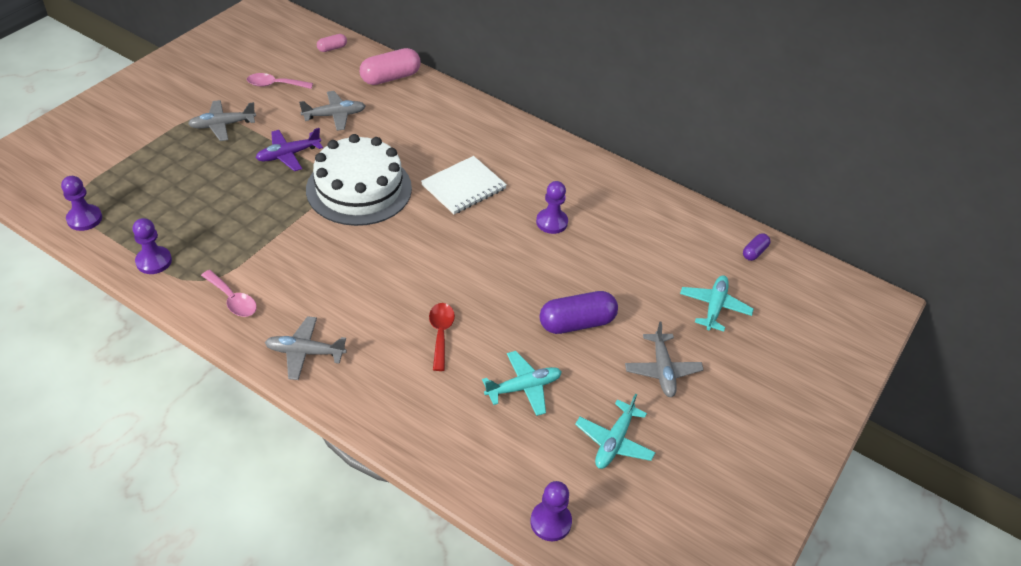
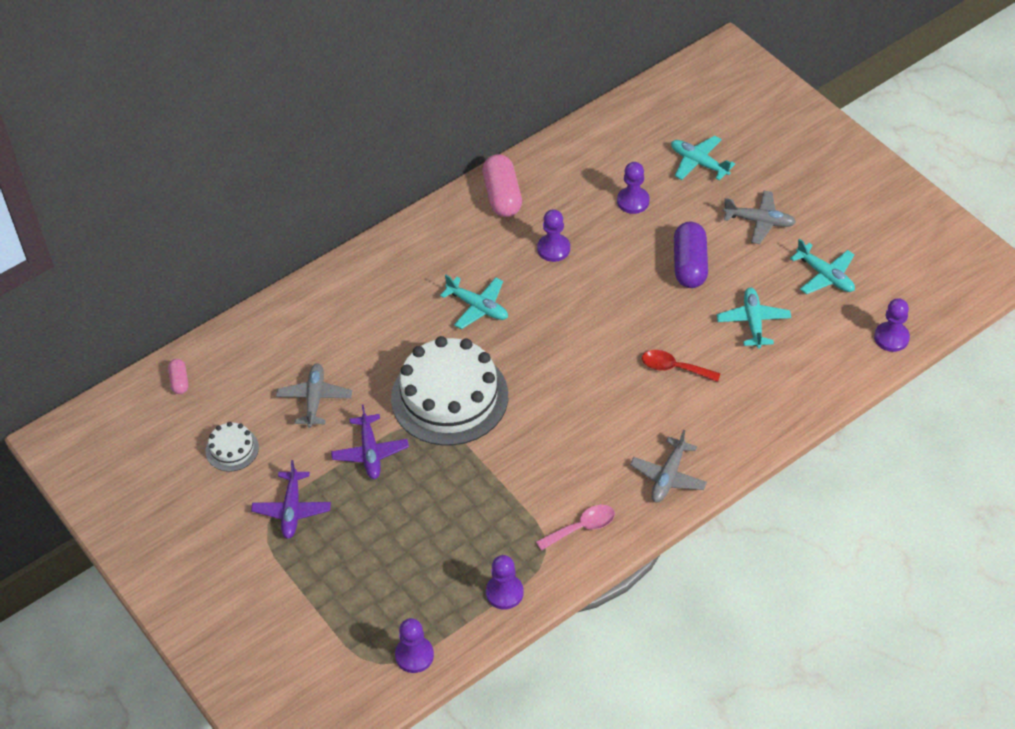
camera: 65 degrees left, 5 degrees up
grey plane [188,100,256,141] -> purple plane [251,460,331,539]
pink spoon [247,73,313,89] -> white cake [205,422,259,472]
pink capsule [360,48,421,85] -> pink capsule moved to [482,154,522,217]
white notebook [421,156,507,214] -> turquoise plane [440,275,508,329]
purple capsule [743,233,770,261] -> none
none -> purple pawn [617,162,650,214]

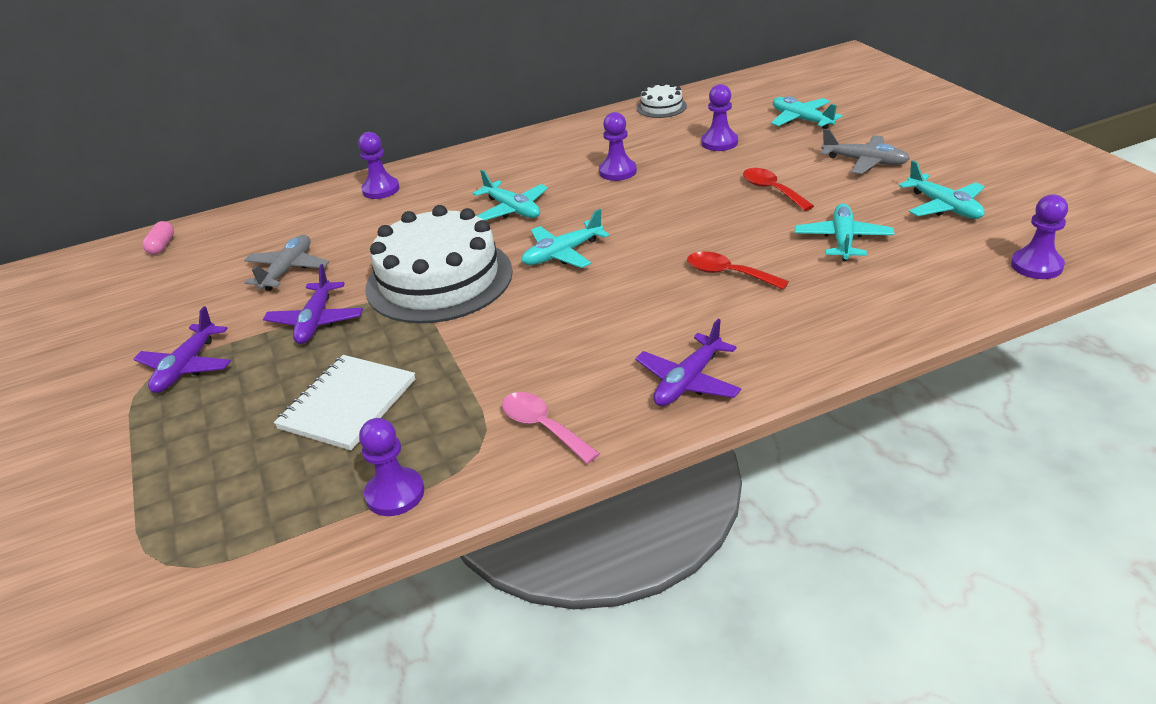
camera: 15 degrees right, 15 degrees down
white cake [205,422,259,472] -> white cake moved to [637,82,687,118]
purple pawn [395,618,434,673] -> purple pawn moved to [358,132,400,199]
pink capsule [482,154,522,217] -> none
pink spoon [536,505,615,551] -> pink spoon turned 120 degrees counterclockwise [502,392,600,464]
grey plane [630,430,707,503] -> purple plane [635,318,742,406]
purple capsule [674,222,708,288] -> red spoon [743,168,814,211]
none -> white notebook [274,355,415,451]
none -> turquoise plane [522,209,610,268]

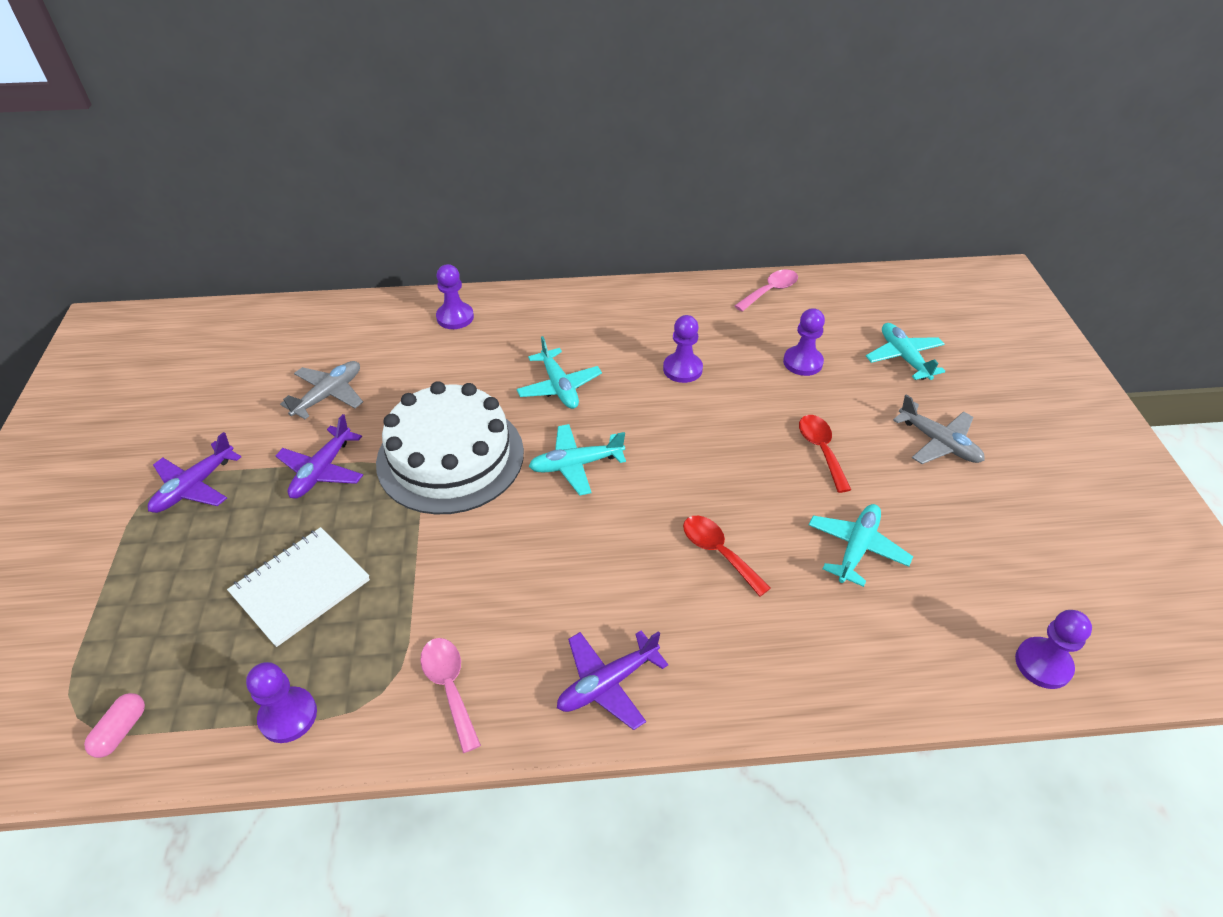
camera: 15 degrees right, 10 degrees up
pink capsule [142,221,174,255] -> pink capsule moved to [84,693,145,758]
white cake [637,82,687,118] -> pink spoon [734,269,798,311]
turquoise plane [899,160,985,219] -> none

